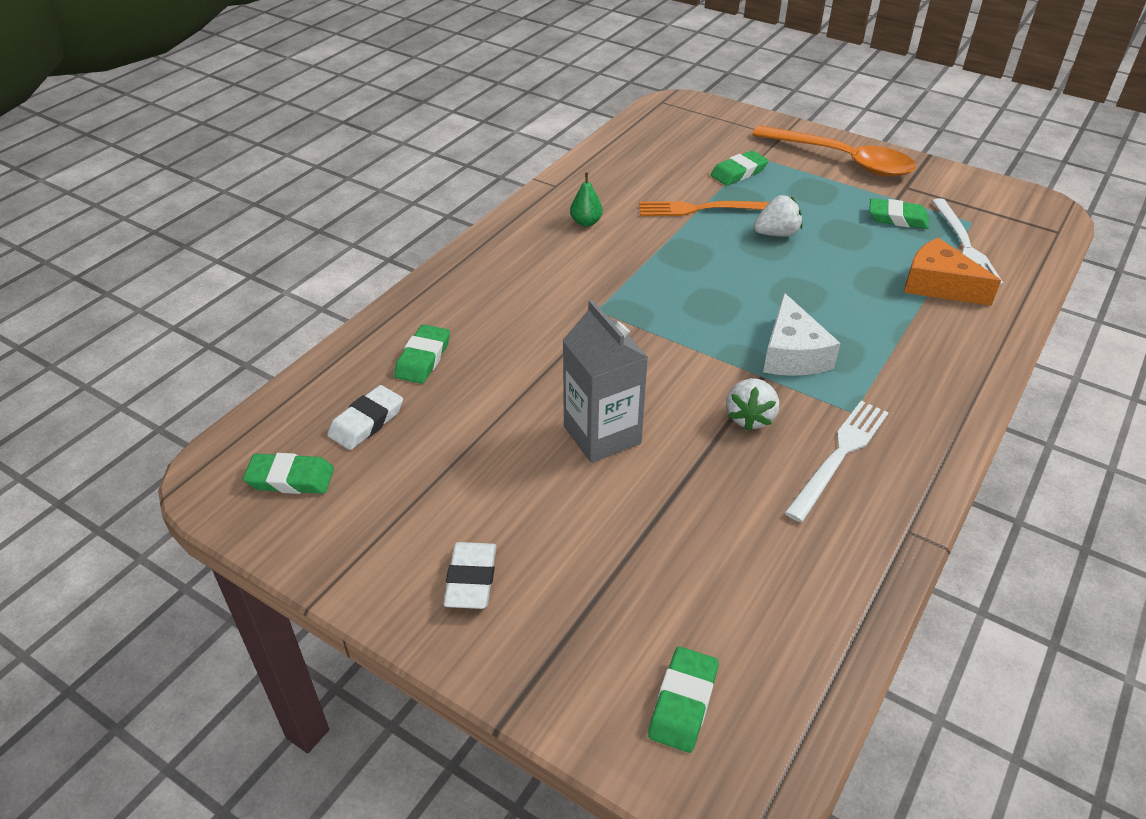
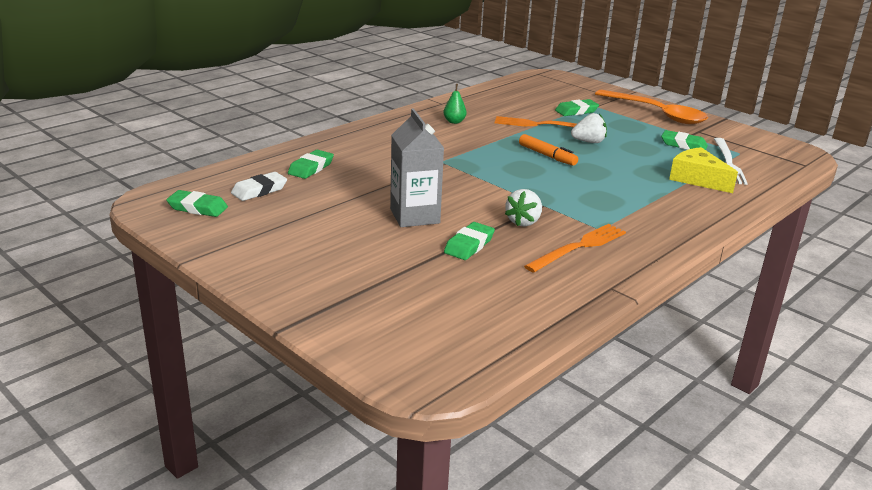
camera: 10 degrees right, 15 degrees down
white eraser [443,542,496,609] -> none
green eraser [648,647,719,753] -> green eraser moved to [444,222,495,260]
white cheese [763,293,841,376] -> none
white fork [784,401,889,522] -> orange fork [524,224,626,273]
orange cheese [904,238,1001,306] -> yellow cheese [669,147,738,193]
none -> orange marker [519,134,578,166]

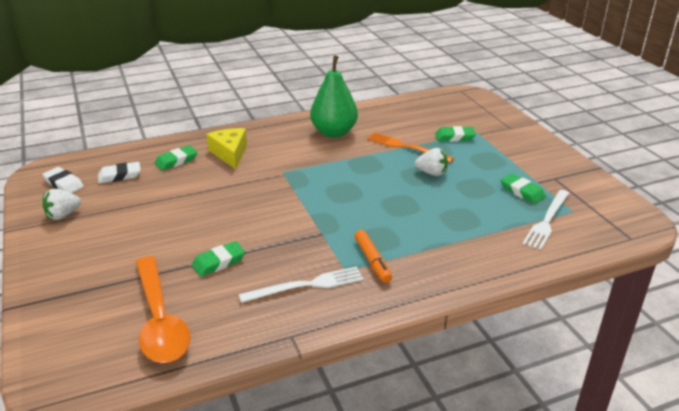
camera: 25 degrees right, 5 degrees up
green eraser [166,190,228,217] -> white eraser [42,167,84,193]
grey carton [390,108,444,227] -> none
green pear [443,84,467,124] -> green pear [310,55,358,138], size x2.33
white strawberry [505,189,542,226] -> white strawberry moved to [43,189,81,220]
orange marker [519,134,578,166] -> orange marker moved to [354,230,392,283]
orange fork [524,224,626,273] -> white fork [239,266,364,303]
orange spoon [595,90,708,124] -> orange spoon moved to [136,256,191,363]
yellow cheese [669,147,738,193] -> yellow cheese moved to [206,128,247,170]

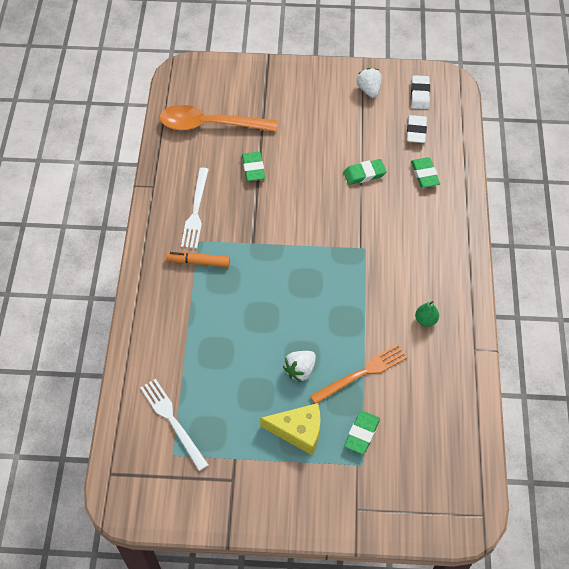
camera: 115 degrees right, 25 degrees up
white eraser [42,167,84,193] -> white eraser turned 60 degrees counterclockwise [411,75,430,109]
yellow cheese [206,128,247,170] -> yellow cheese moved to [260,403,320,455]
green pear [310,55,358,138] -> green pear [415,301,439,327], size x0.43
green eraser [500,174,546,204] -> green eraser moved to [343,159,387,185]

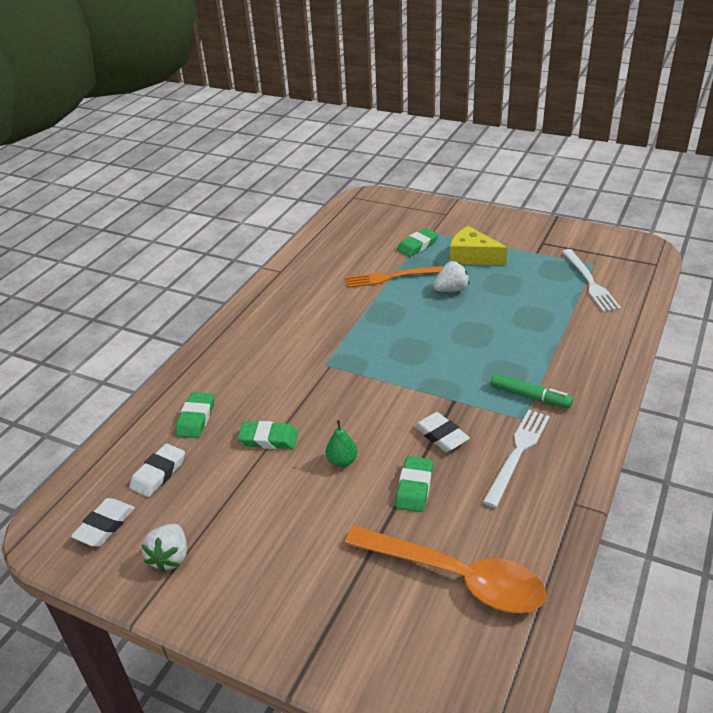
camera: 155 degrees left, 20 degrees down
orange marker [166,252,230,267] -> green marker [490,373,573,409]
green pear [415,301,439,327] -> green pear moved to [326,420,357,467]
none -> white eraser [414,412,470,452]

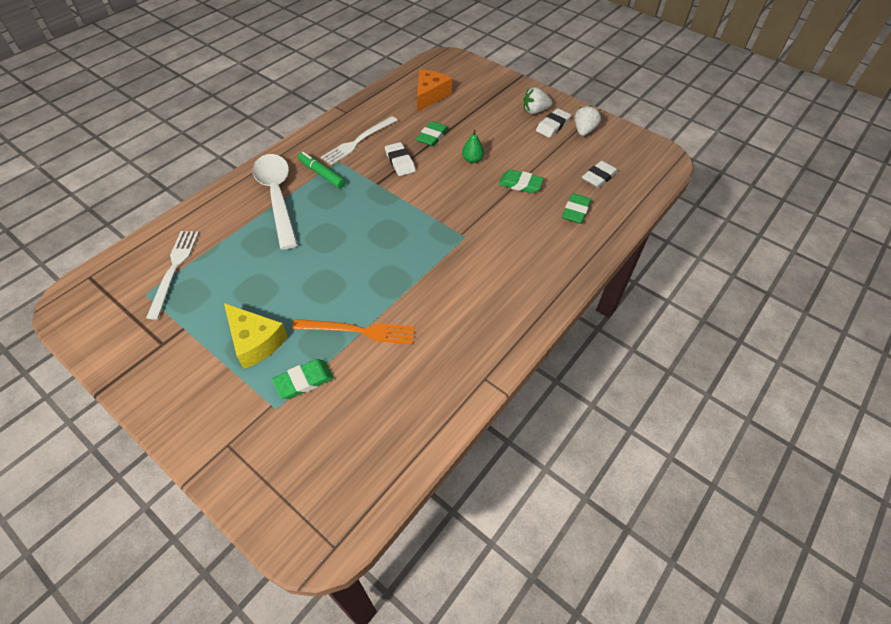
camera: 170 degrees left, 15 degrees up
white eraser [71,498,135,547] -> white eraser moved to [536,108,571,138]
orange spoon [345,526,546,613] -> orange cheese [417,70,452,112]
white strawberry [433,261,470,292] -> white strawberry moved to [523,87,552,114]
none -> white spoon [253,154,298,250]

